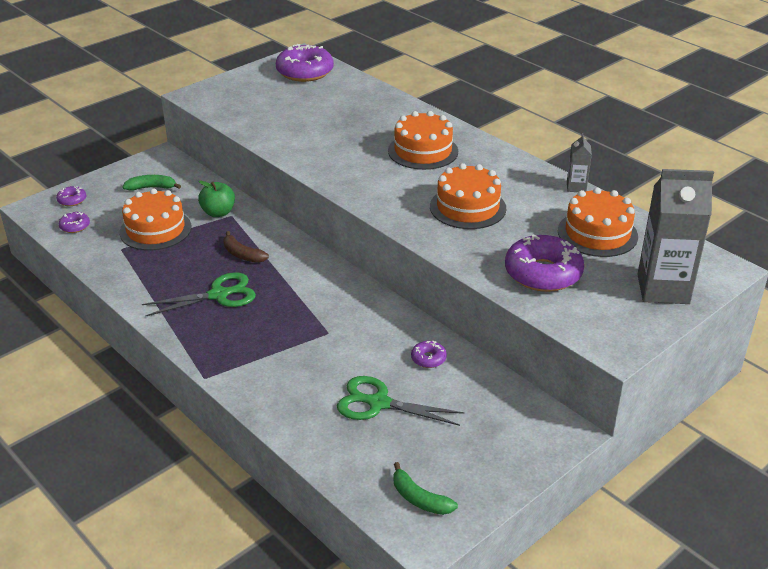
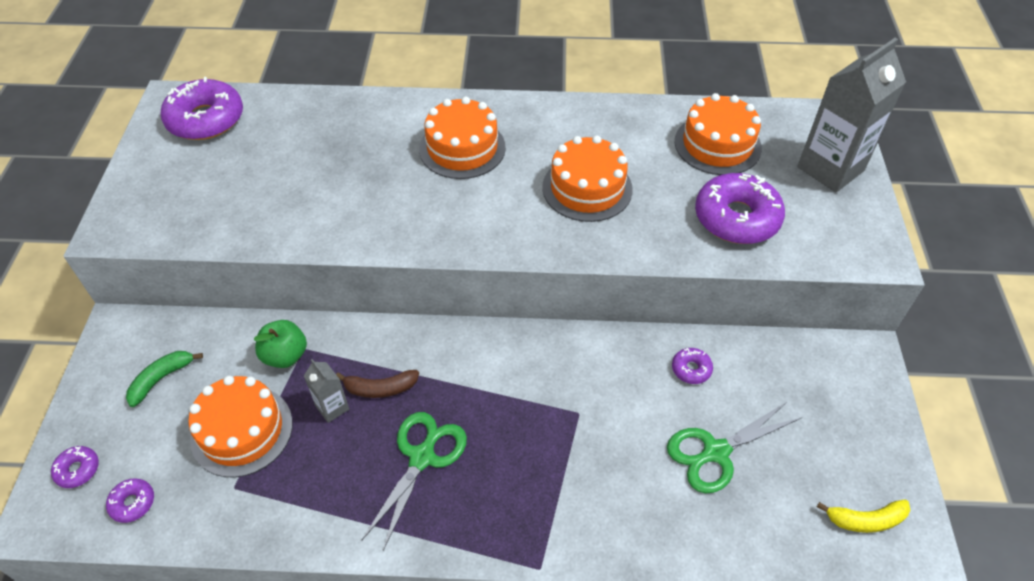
camera: 45 degrees left, 15 degrees up
green banana [393,462,458,515] -> yellow banana [817,499,910,533]
grey carton [567,133,592,192] -> grey carton moved to [304,359,349,423]

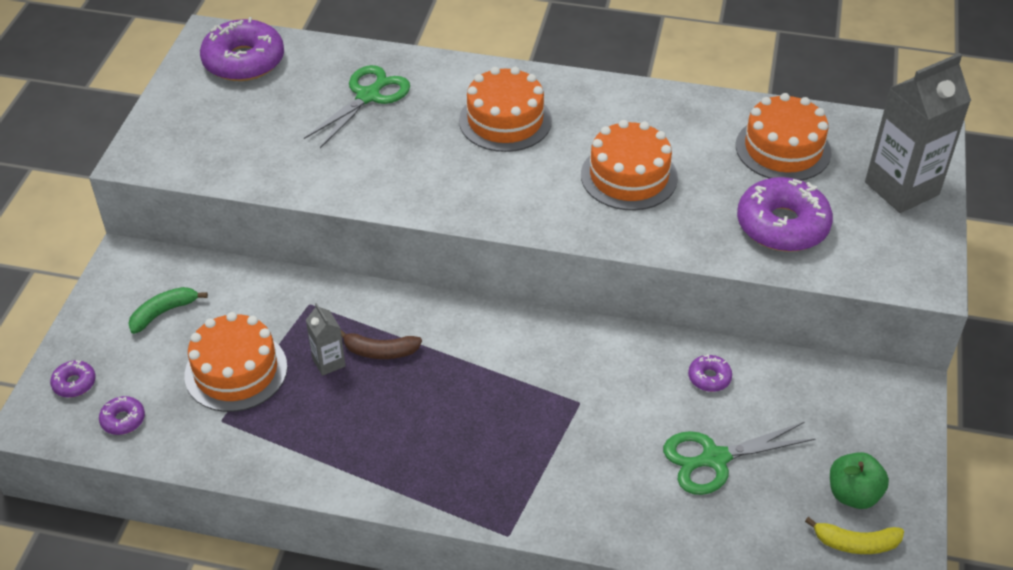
camera: 10 degrees right, 5 degrees down
green apple [254,320,307,368] -> green apple moved to [830,452,889,509]
green scissors [362,412,467,550] -> green scissors moved to [304,65,410,148]

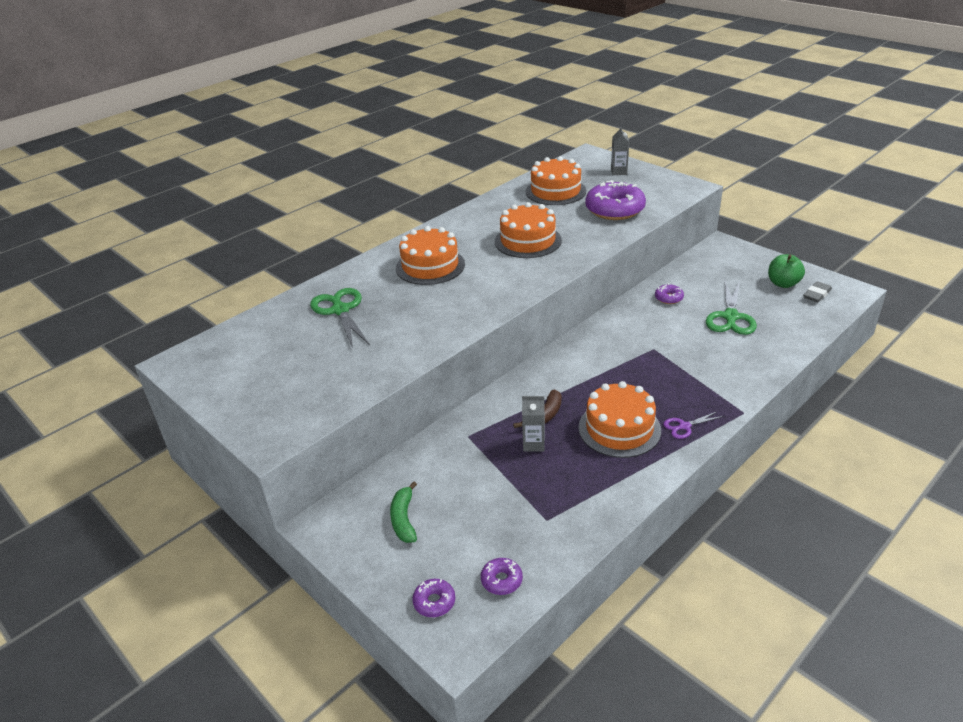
camera: 55 degrees left, 10 degrees down
orange cake [184,312,287,412] -> orange cake moved to [578,381,661,458]
purple donut [200,17,284,81] -> none
yellow banana [805,517,904,554] -> grey eraser [803,281,832,302]
grey carton [865,53,971,213] -> grey carton [611,126,629,175], size x0.47
none -> purple scissors [663,411,724,439]

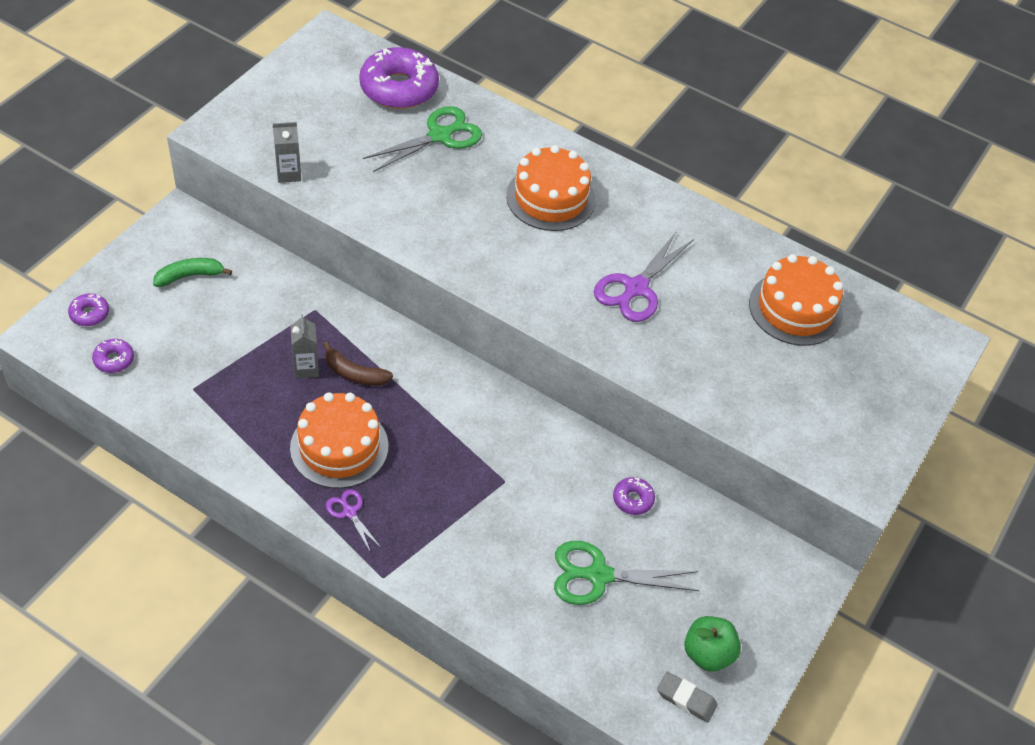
camera: 70 degrees right, 15 degrees up
orange cake [495,202,562,258] -> purple scissors [594,231,694,322]
purple donut [585,180,646,220] -> purple donut moved to [359,47,439,109]
grey carton [611,126,629,175] -> grey carton moved to [273,122,301,183]

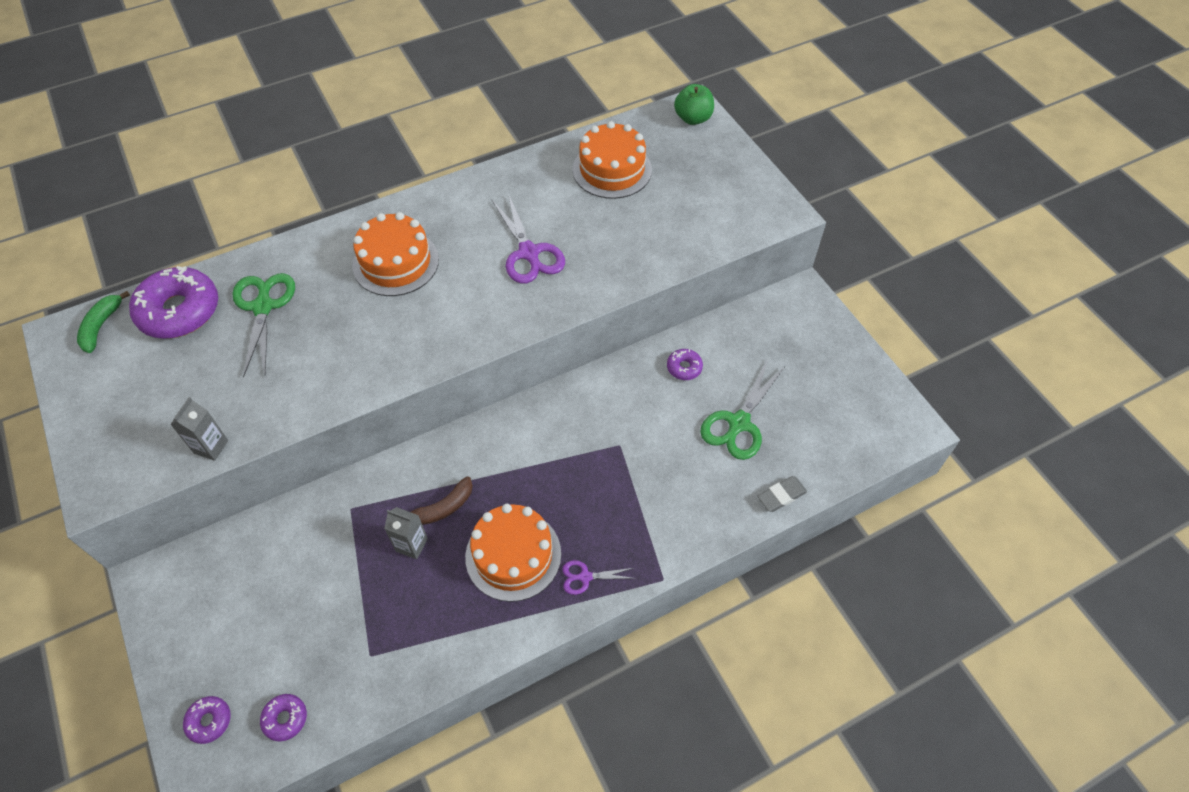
camera: 55 degrees left, 5 degrees up
green banana [153,258,232,287] -> green banana moved to [77,291,130,353]
grey eraser [657,672,718,722] -> grey eraser moved to [757,476,807,512]
green apple [684,616,741,672] -> green apple moved to [674,84,714,125]

